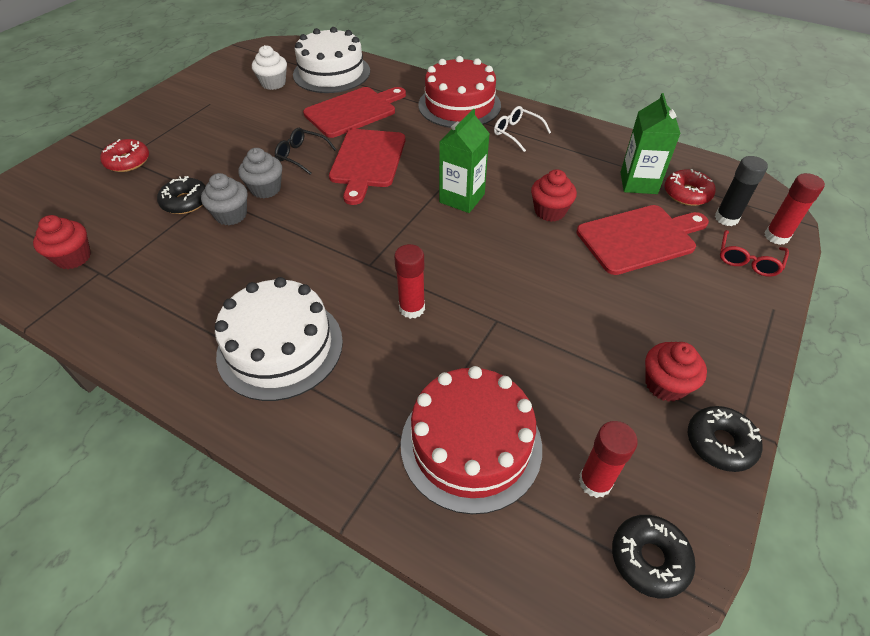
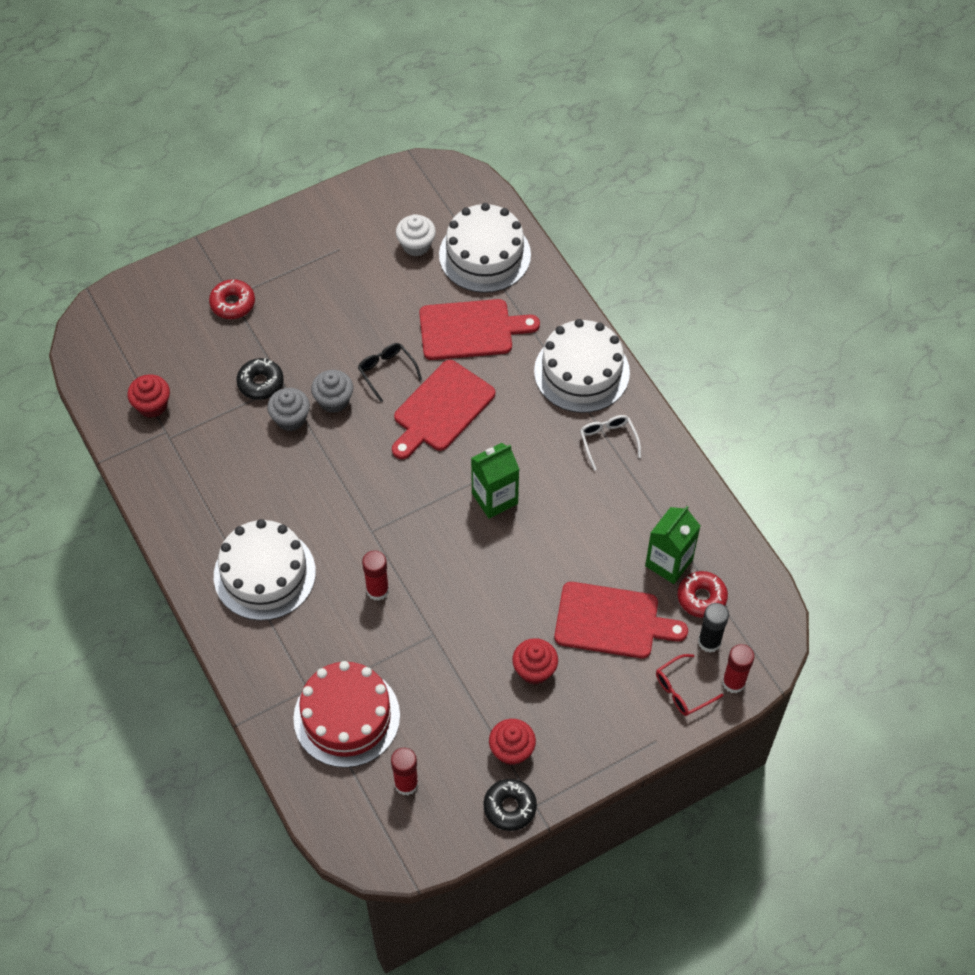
camera: 30 degrees right, 10 degrees up
red cake [418,56,501,128] -> white cake [534,319,630,413]
red cupcake [531,169,577,222] -> red cupcake moved to [512,638,558,684]
black donut [612,515,695,599] -> none

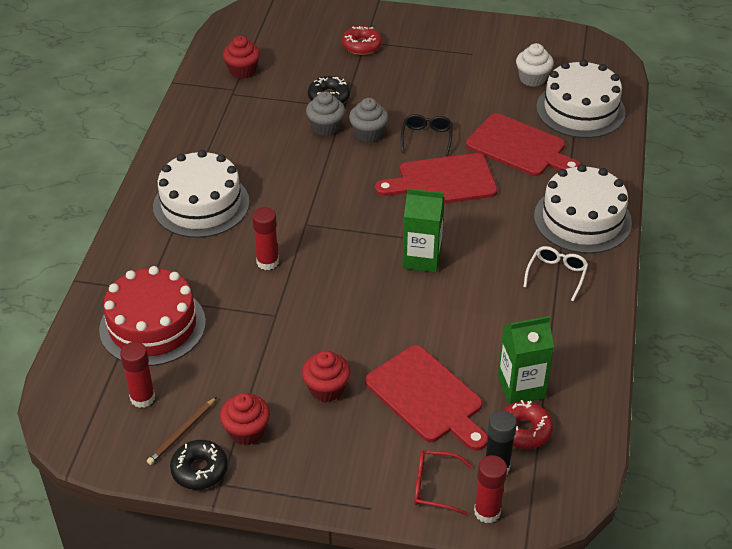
camera: 40 degrees right, 15 degrees down
none -> brown pencil [147,397,217,465]

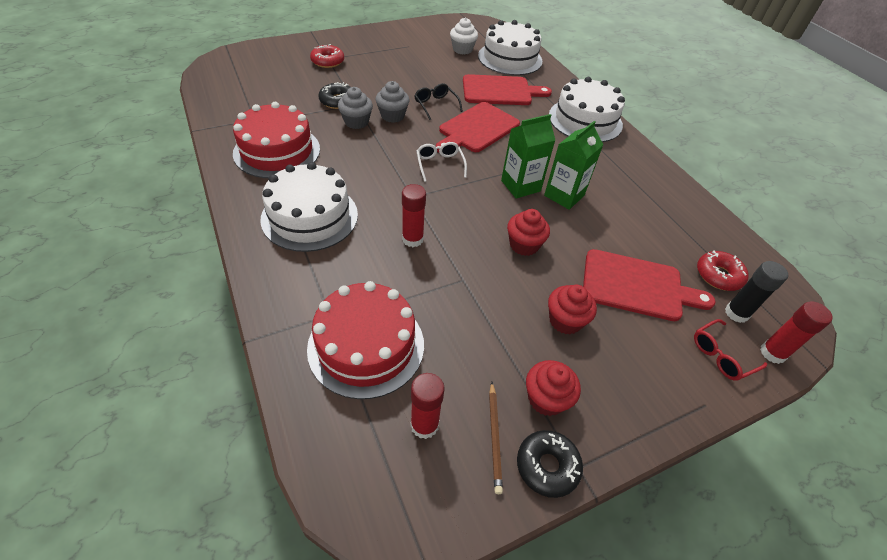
camera: 40 degrees left, 5 degrees up
red cupcake [223,36,260,79] -> red cupcake moved to [507,209,550,256]
green carton [498,316,554,404] -> green carton moved to [544,121,603,210]
white glasses [523,246,588,302] -> white glasses moved to [416,142,467,182]
none -> red cake [233,102,320,178]

